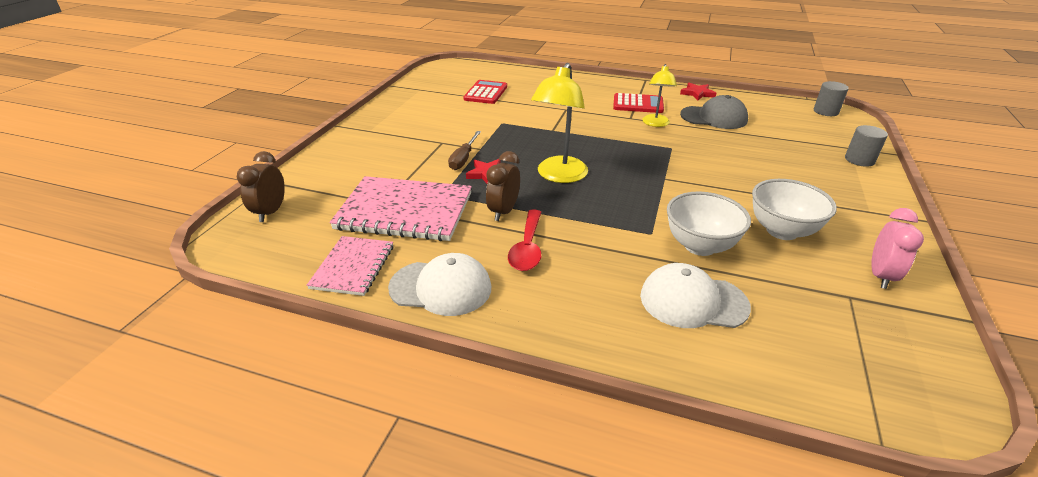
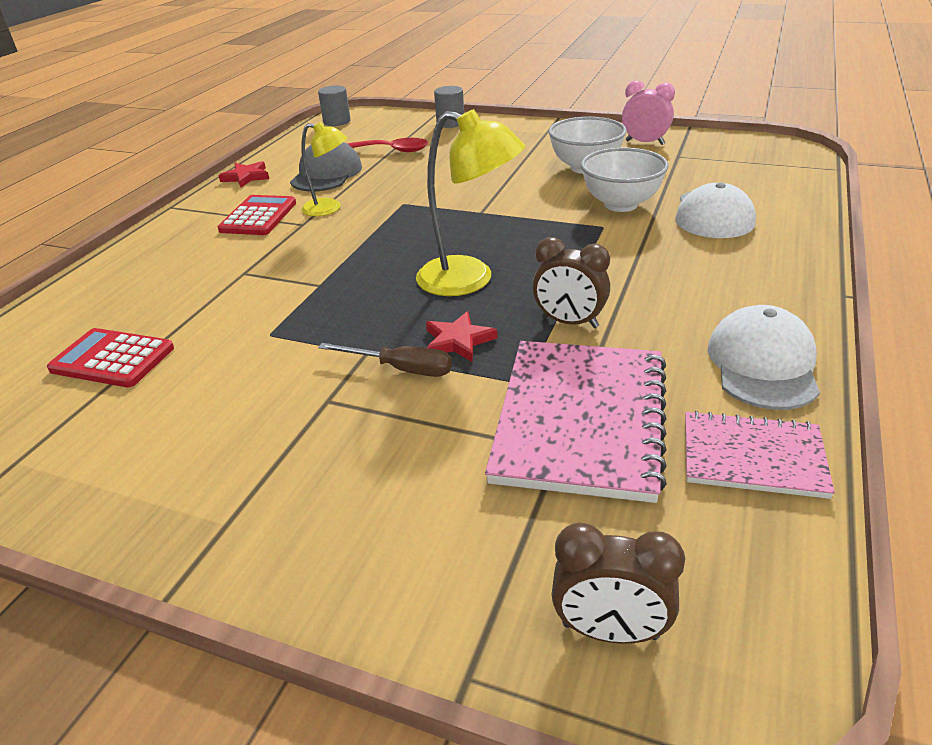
camera: 85 degrees left, 0 degrees up
red spoon [508,209,541,271] -> red spoon moved to [347,138,428,152]

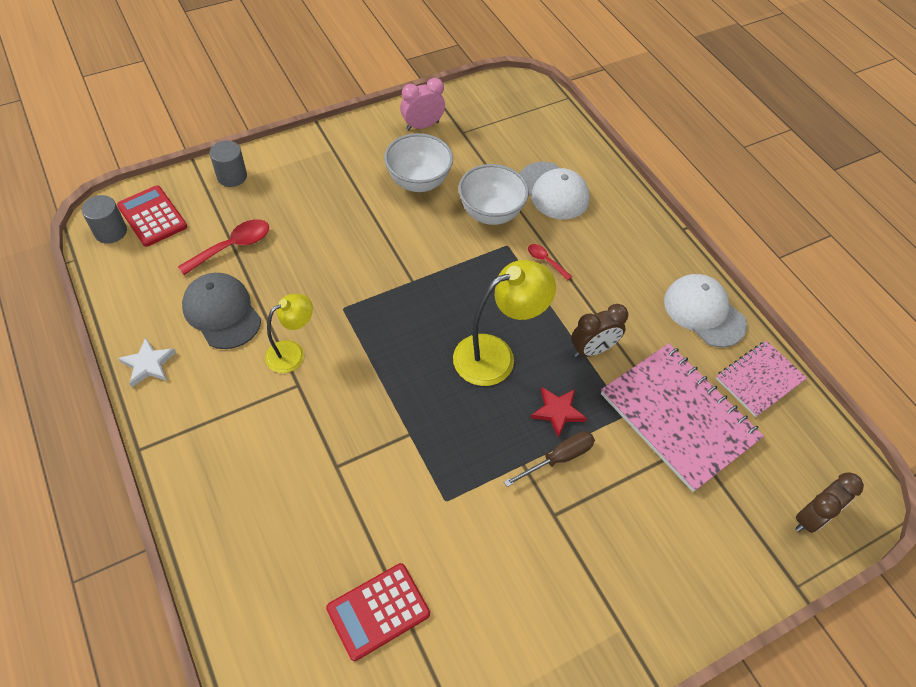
camera: 55 degrees left, 20 degrees up
red star [218,161,269,187] -> white star [118,337,176,387]
red calculator [218,195,296,235] -> red calculator moved to [117,186,187,247]
none -> red spoon [528,244,572,280]

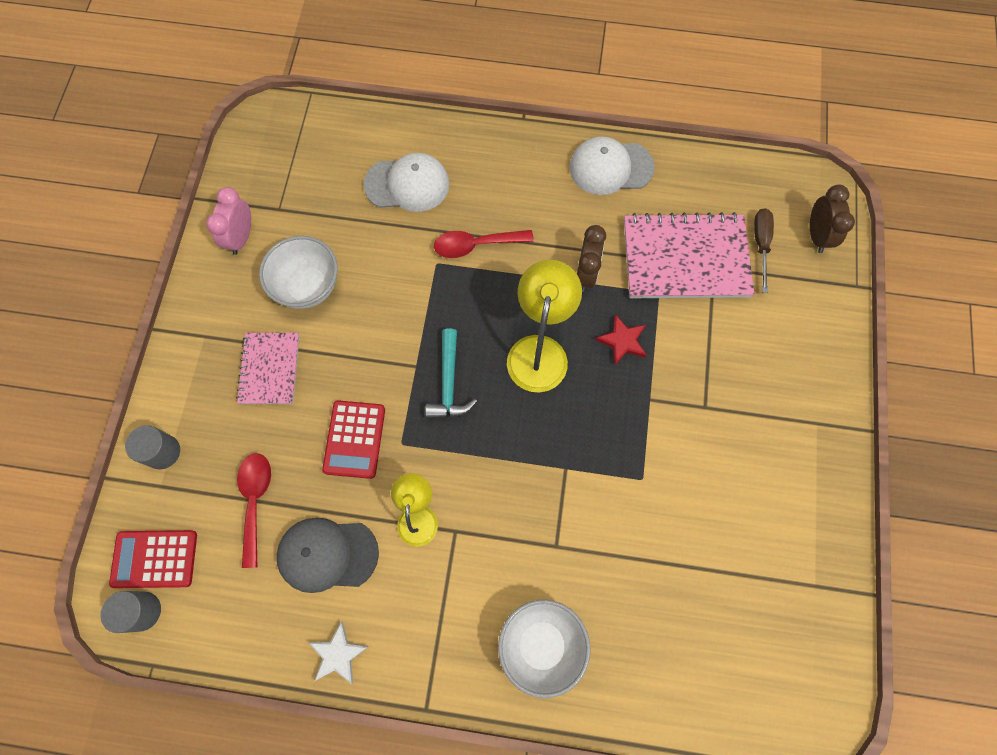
camera: 50 degrees left, 15 degrees up
red calculator [326,563,430,661] -> red calculator moved to [322,400,385,479]
white bowl [458,164,529,225] -> white bowl moved to [498,599,591,698]
brown screwdriver [504,431,595,487] -> brown screwdriver moved to [754,208,774,293]
red spoon [528,244,572,280] -> red spoon [434,230,534,258], size x1.77
pink notebook [716,341,807,417] -> pink notebook moved to [236,333,300,404]
none -> turquoise hammer [425,329,478,419]

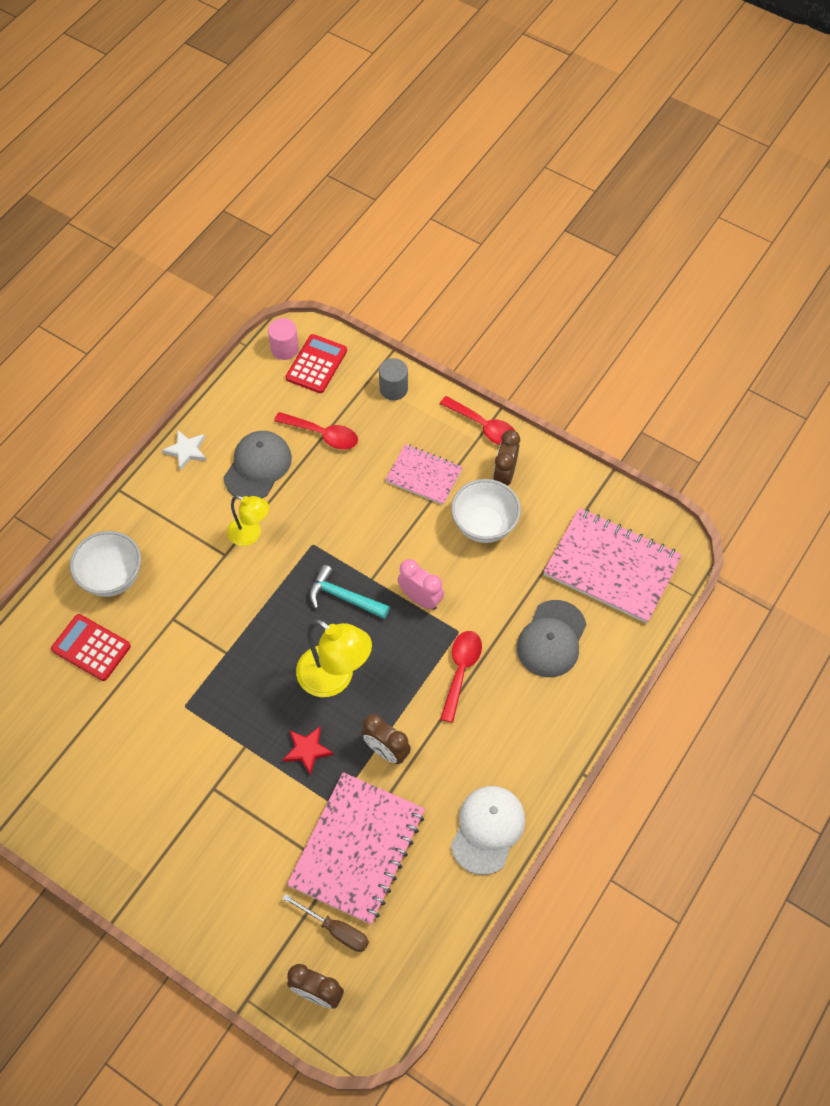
camera: 115 degrees right, 10 degrees down
grey cylinder [100,591,161,633] -> pink cylinder [268,318,299,360]
pink clock [206,187,251,255] -> pink clock moved to [397,559,444,610]
red calculator [322,400,385,479] -> red calculator moved to [51,614,131,681]
white cap [364,153,449,212] -> grey cap [517,600,587,677]
none -> red spoon [440,396,515,445]
none -> brown clock [493,430,520,485]
none -> pink notebook [543,508,682,623]

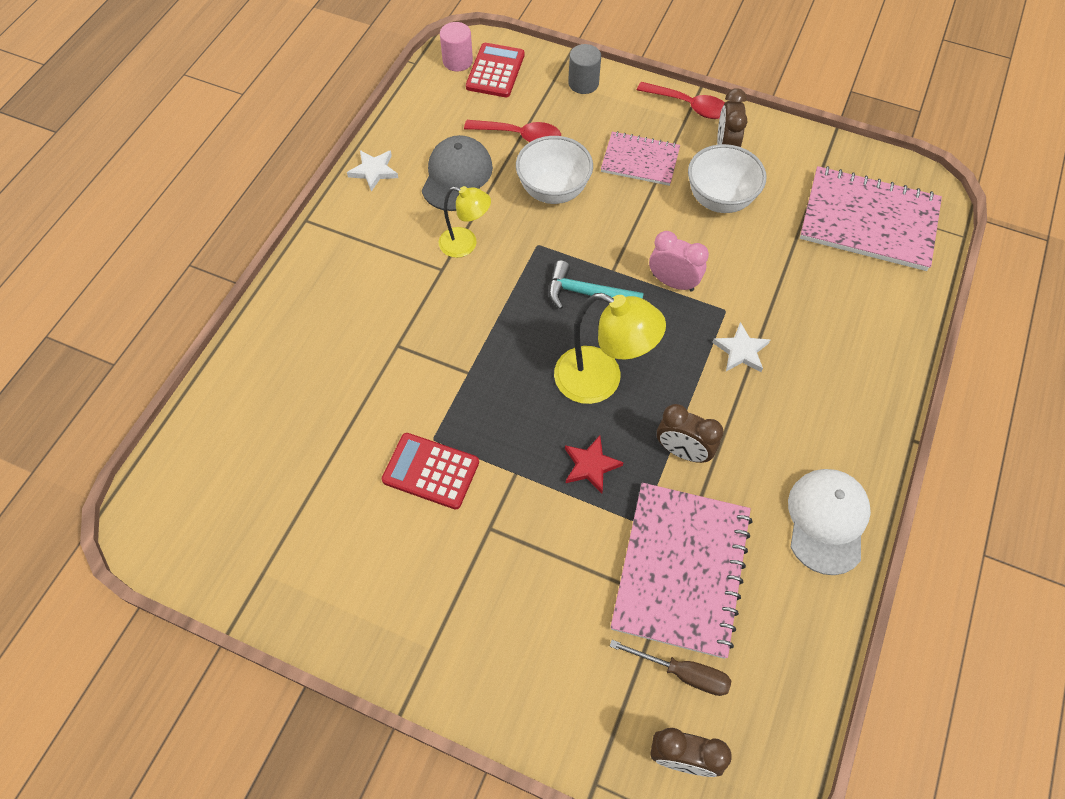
camera: 10 degrees left, 0 degrees up
red calculator [51,614,131,681] -> red calculator moved to [382,433,479,510]
white bowl [70,531,141,597] -> white bowl moved to [516,136,593,204]
red spoon [440,631,482,723] -> white star [712,322,770,372]
grey cap [517,600,587,677] -> none

